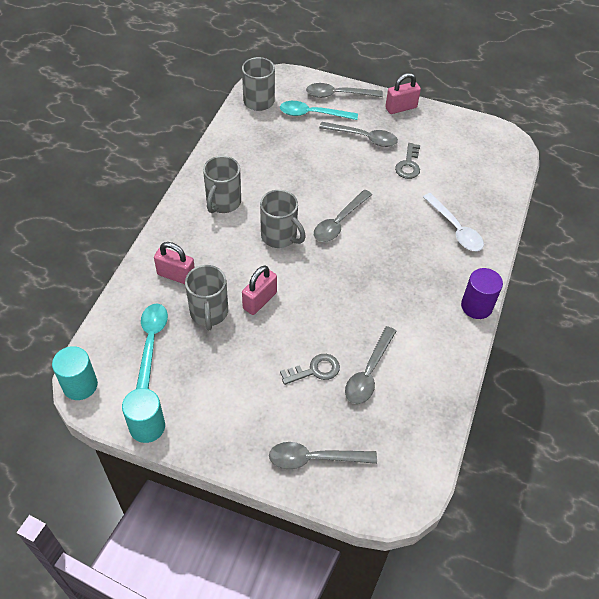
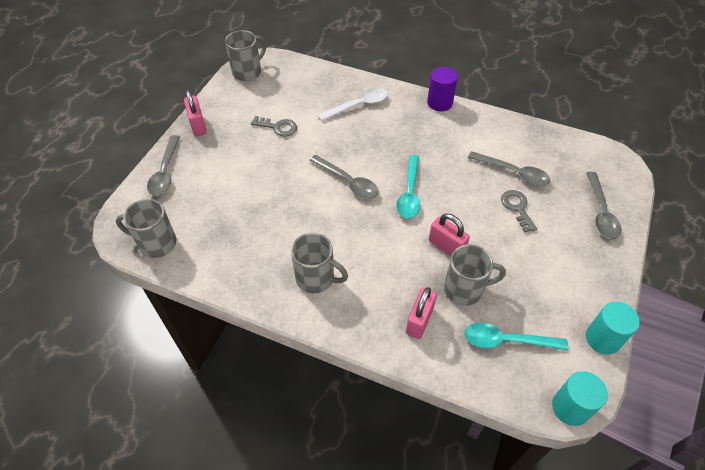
camera: 85 degrees left, 0 degrees up
grey mug [260,190,306,248] -> grey mug moved to [225,30,266,81]
turquoise spoon [280,101,358,120] -> turquoise spoon moved to [396,155,420,218]
grey spoon [319,122,398,147] -> none

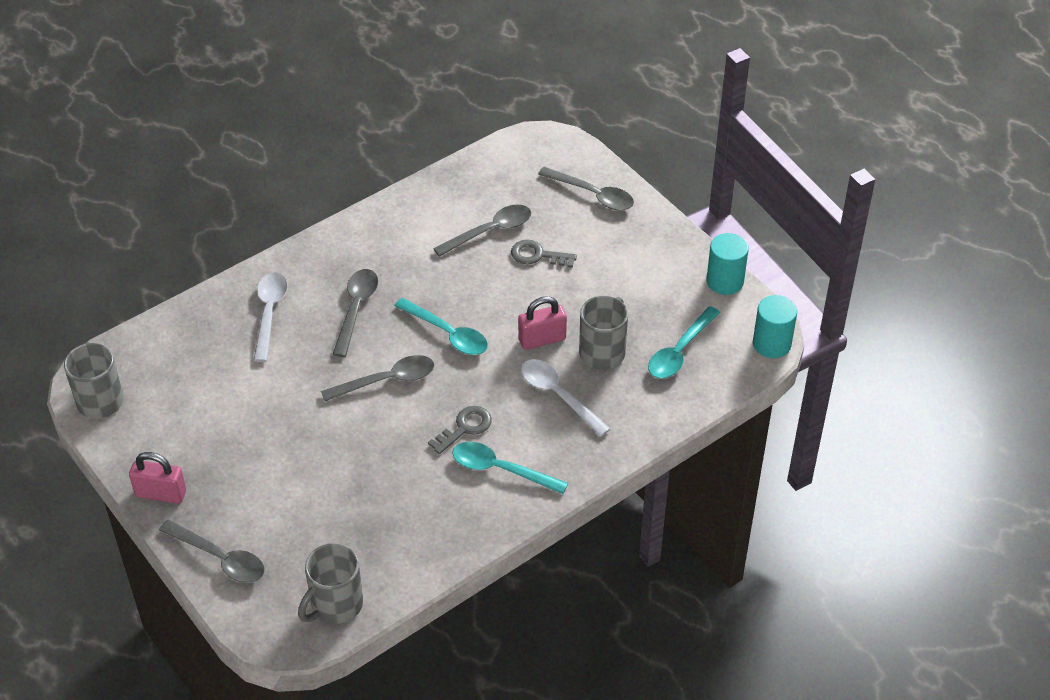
camera: 60 degrees left, 5 degrees down
grey key [251,116,297,137] -> grey key moved to [428,406,492,454]
grey mug [291,233,348,293] -> turquoise spoon [452,442,568,494]
pink padlock [406,287,437,339] -> none
purple cylinder [427,67,458,111] -> none
none -> grey spoon [333,269,378,357]
none -> white spoon [521,359,611,437]

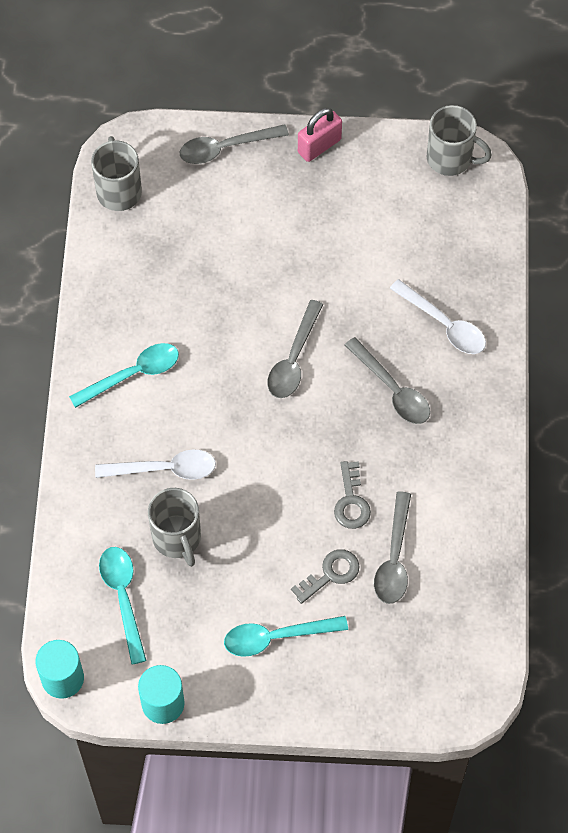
camera: 130 degrees right, 15 degrees up
turquoise spoon [394,298,488,355] -> turquoise spoon moved to [224,616,348,657]
grey key [428,406,492,454] -> grey key moved to [334,461,371,529]
pink padlock [518,296,567,350] -> none
grey spoon [538,167,634,211] -> none

